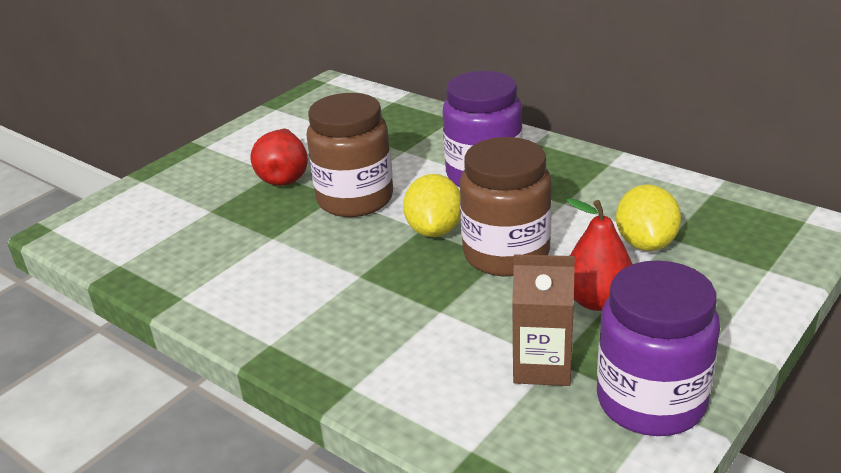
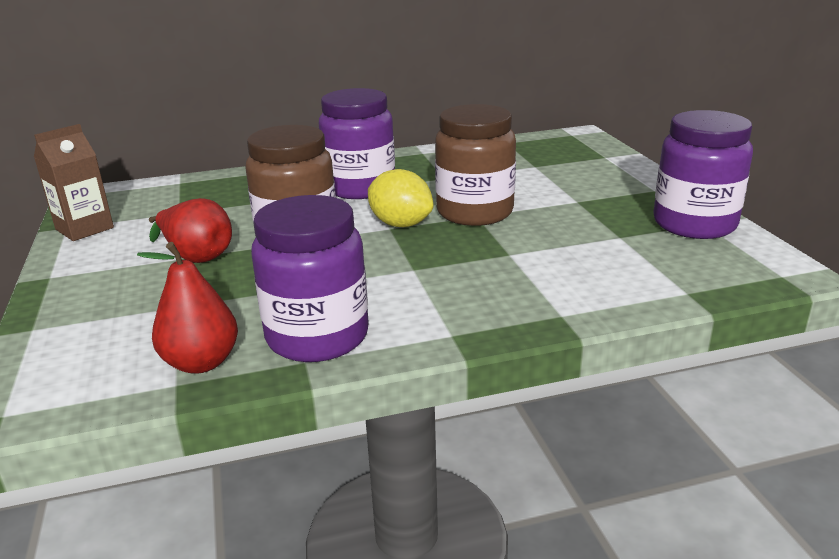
camera: 55 degrees left, 5 degrees down
brown carton [512,254,575,386] -> brown carton moved to [34,124,114,241]
red pear [567,198,632,311] -> red pear moved to [137,242,238,374]
yellow lemon [616,184,681,251] -> none
none -> purple jar [251,195,369,362]

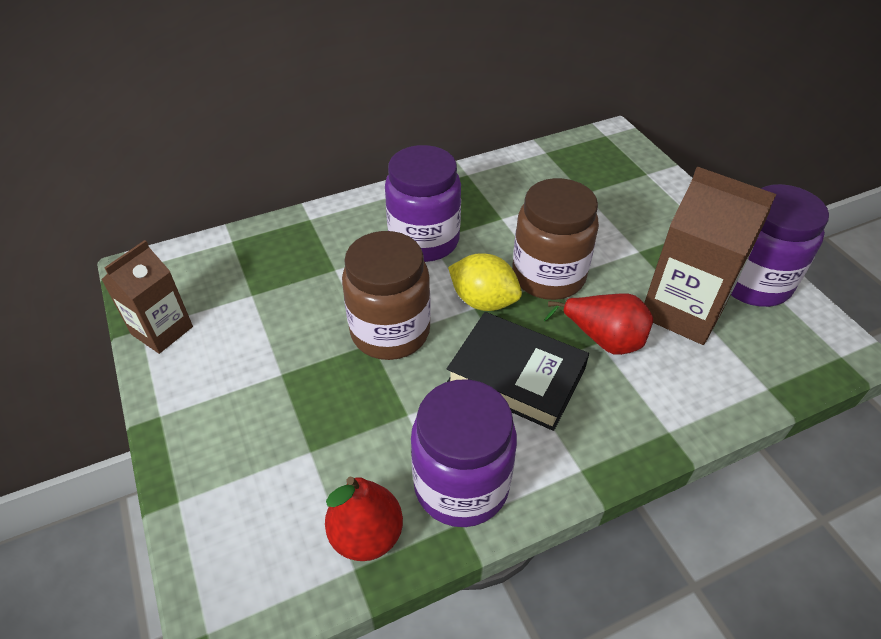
camera: 10 degrees left, 20 degrees up
red pear [149,198,232,263] -> red pear moved to [544,293,653,355]
none -> black book [447,312,589,431]
none -> brown carton [644,166,776,345]

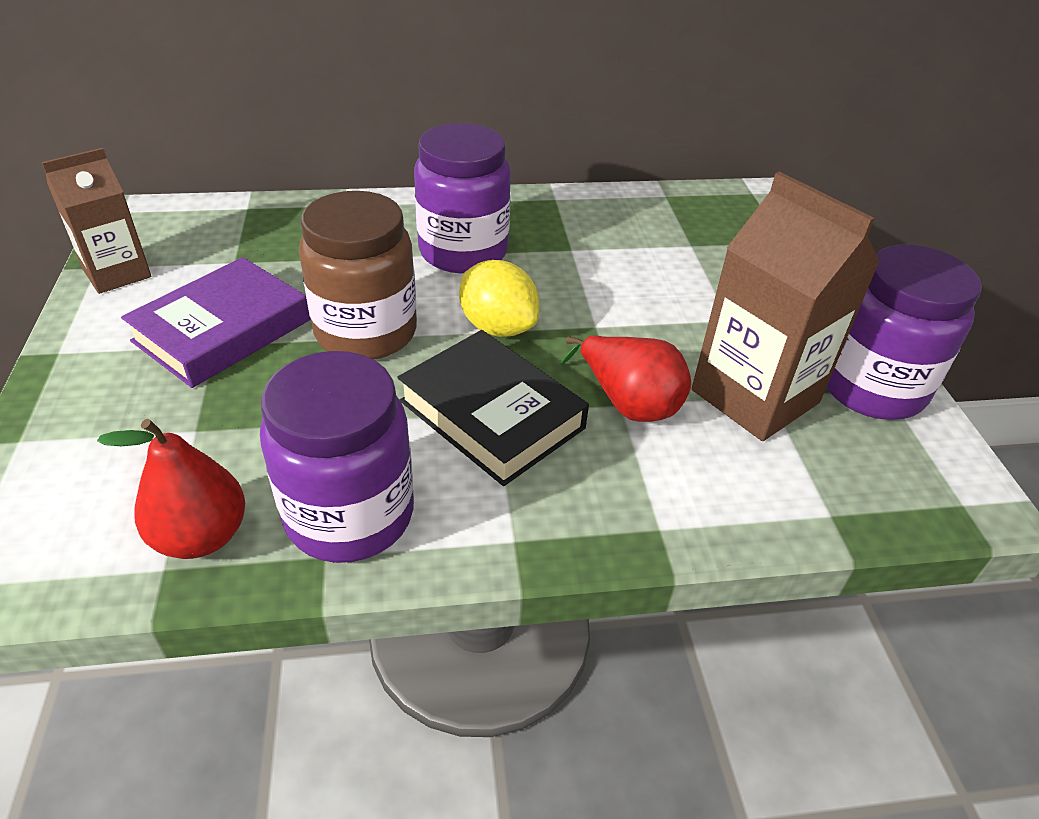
camera: 15 degrees right, 5 degrees down
brown jar [512,178,599,300] -> none
none -> purple book [121,257,310,388]

